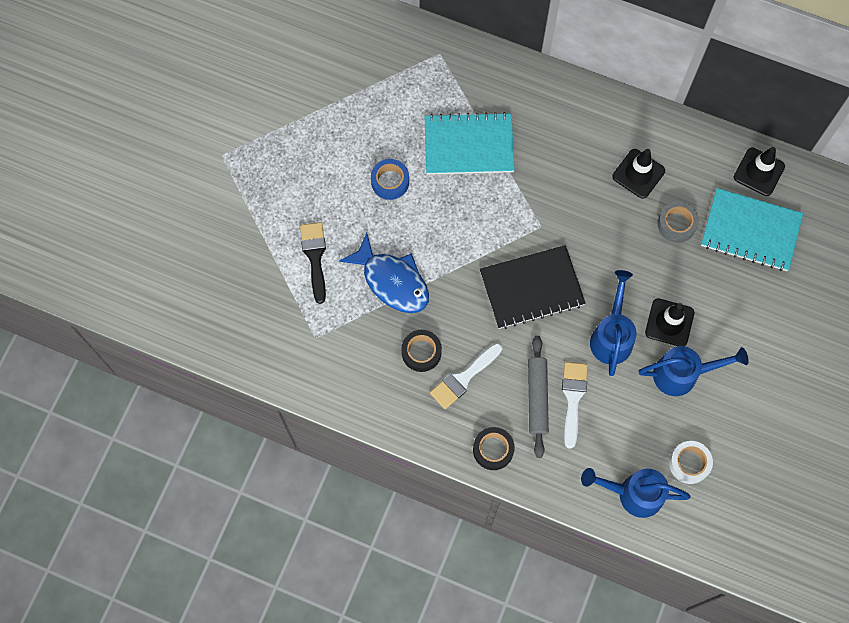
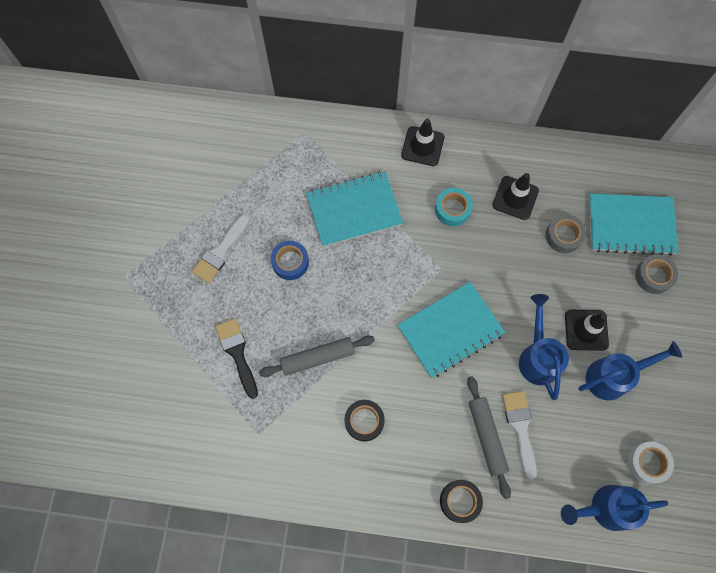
camera: 15 degrees left, 0 degrees up
blue fish [339,233,429,313] -> grey rolling pin [259,336,375,377]
white brush [430,343,502,409] -> white brush moved to [192,214,250,283]
black notebook [480,245,586,329] -> turquoise notebook [397,282,505,378]
black traffic cone [734,147,785,196] -> black traffic cone moved to [401,119,444,166]
none -> turquoise tape [435,188,473,226]
none -> grey tape [635,254,678,294]

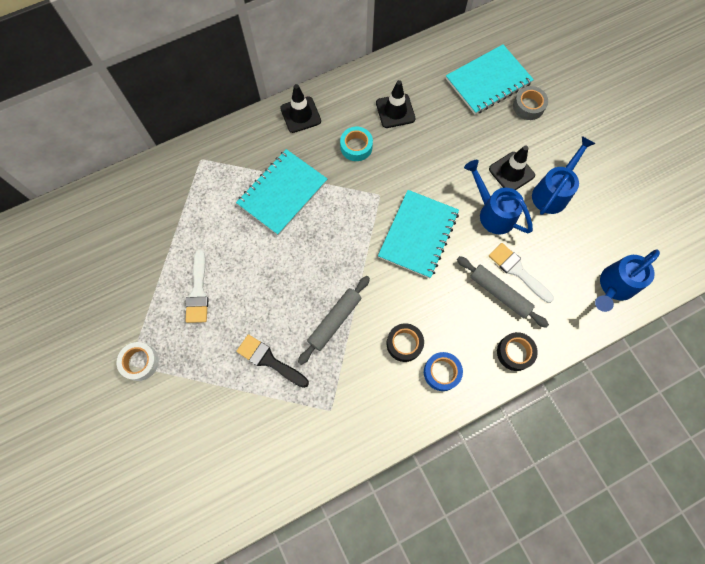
camera: 35 degrees left, 0 degrees up
blue tape [271,241,309,280] -> blue tape moved to [424,352,463,391]
grey tape [546,214,586,253] -> none
white tape [628,441,674,484] -> white tape moved to [117,342,159,381]

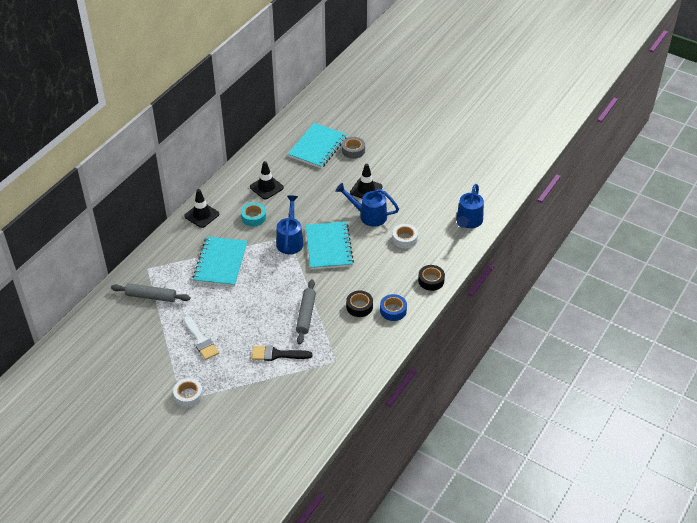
camera: 30 degrees left, 25 degrees down
grey rolling pin [457,256,549,328] -> grey rolling pin moved to [111,283,190,302]
white brush [489,243,554,303] -> white tape [392,224,418,248]
blue watering can [532,136,596,215] -> blue watering can moved to [276,195,304,254]

